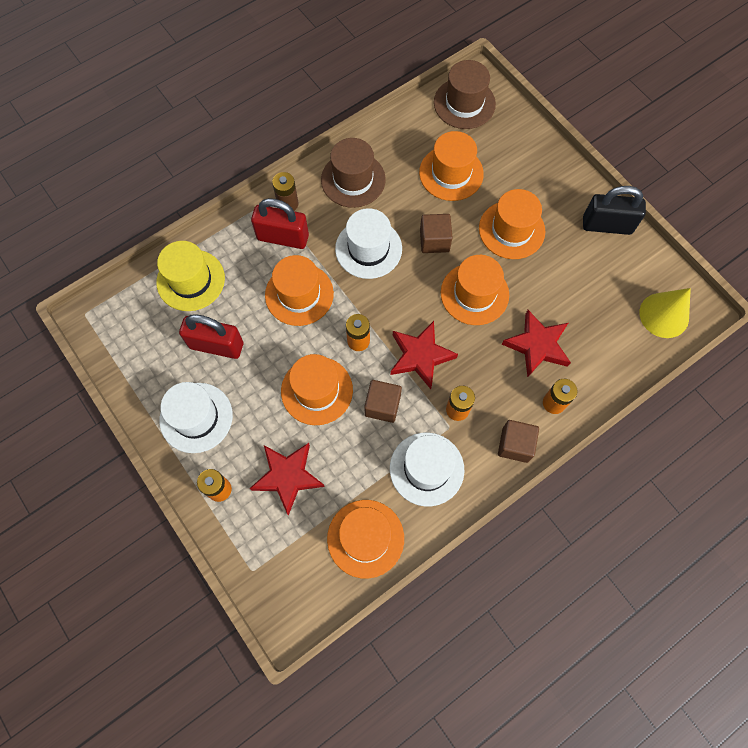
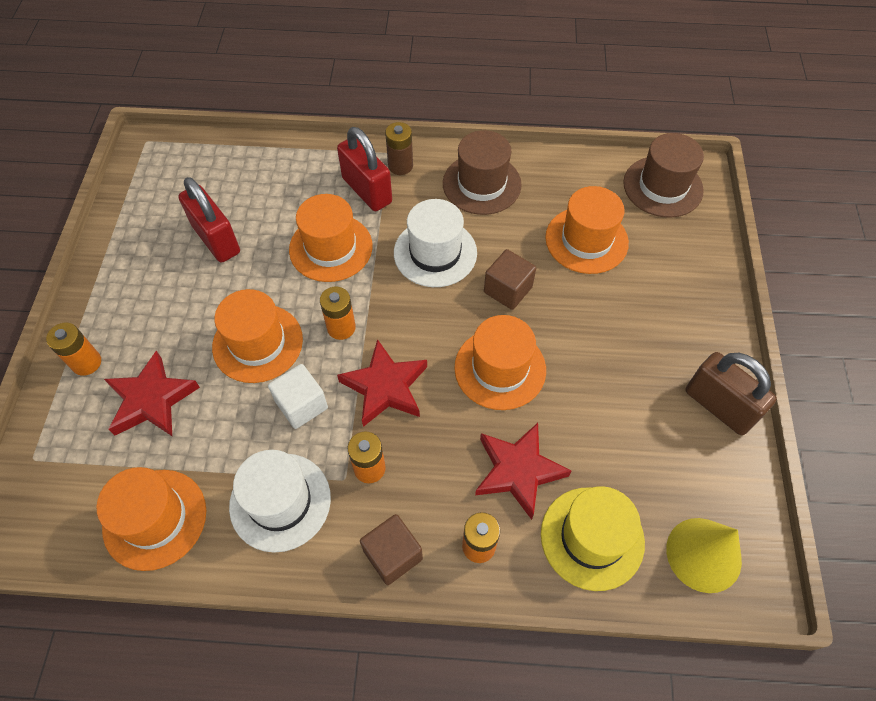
camera: 40 degrees right, 10 degrees down
yellow hat [156,241,225,311] -> yellow hat moved to [541,486,645,591]
white hat [159,382,233,453] -> none
brown cube [364,380,402,423] -> white cube [268,364,328,429]
orange hat [479,189,545,259] -> none
black padlock [583,186,646,235] -> brown padlock [685,352,777,435]

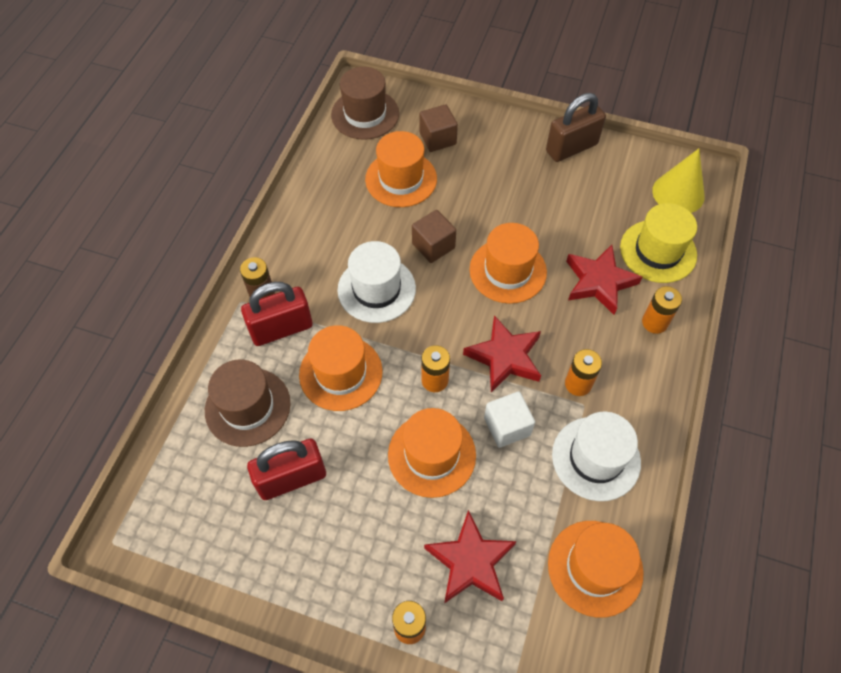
camera: 75 degrees left, 0 degrees up
brown cube [360,514,423,585] -> brown cube moved to [419,104,458,152]
brown hat [443,130,522,215] -> brown hat moved to [205,359,291,447]

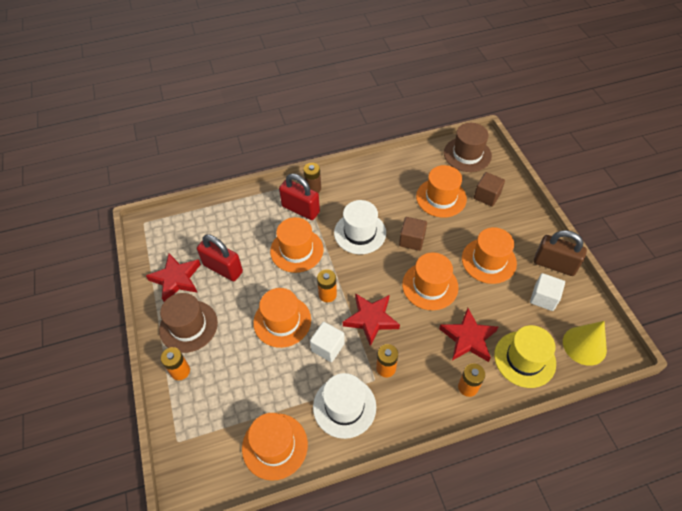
camera: 55 degrees right, 5 degrees down
brown hat [205,359,291,447] -> brown hat moved to [159,293,218,353]
red star [424,510,517,603] -> red star moved to [146,253,201,302]
none -> orange hat [462,227,517,284]
none -> white cube [530,273,565,311]

